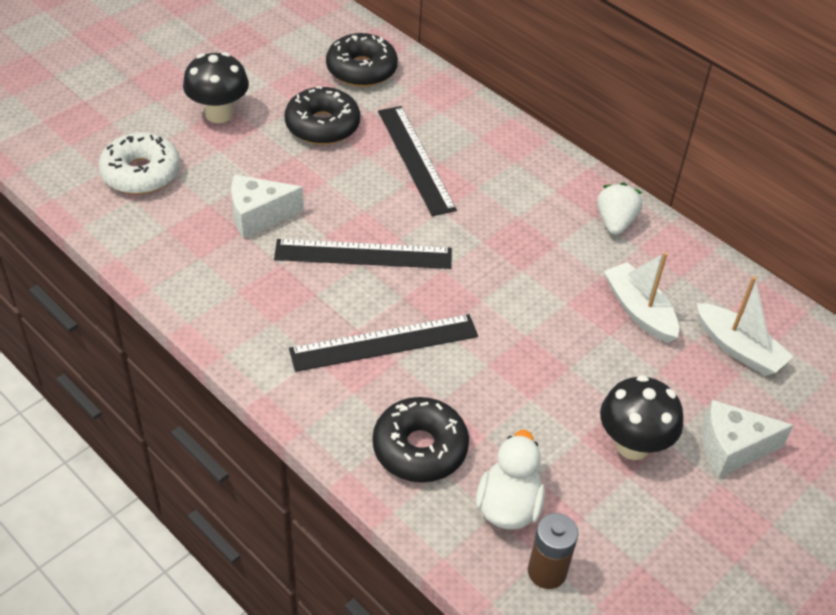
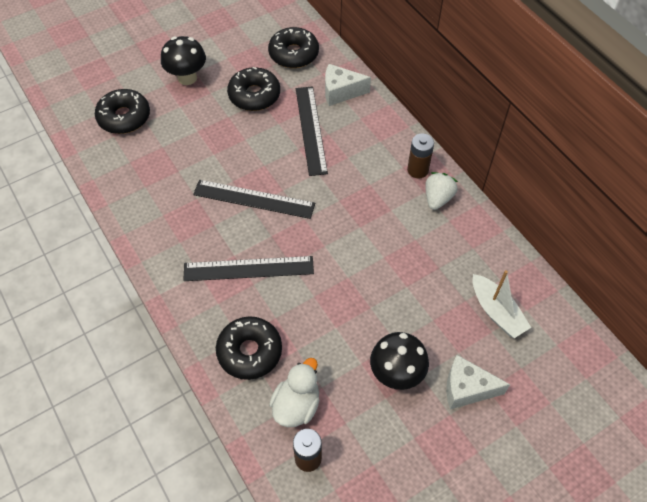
camera: 15 degrees right, 10 degrees up
white donut [98,132,180,194] -> black donut [95,89,150,134]
white cheese [231,175,304,238] -> white cheese moved to [325,64,371,106]
white boat [604,252,679,343] -> none
none -> brown battery [407,134,434,178]

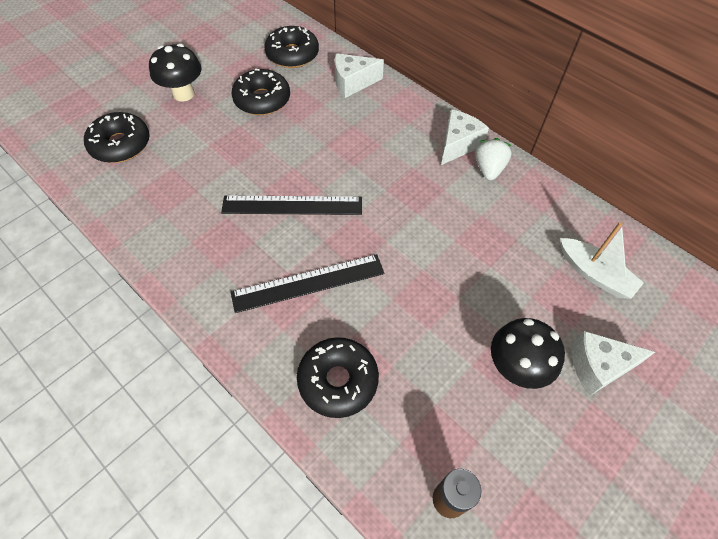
camera: 15 degrees left, 0 degrees up
white duck [269,358,319,427] -> none
black ruler [296,86,328,176] -> none
brown battery [407,134,434,178] -> white cheese [441,110,489,165]

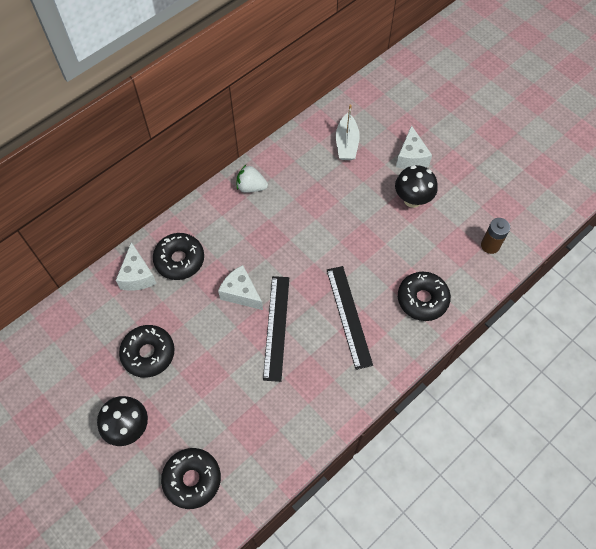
camera: 85 degrees left, 5 degrees up
black donut [264,26,319,68] -> black donut moved to [153,233,204,280]
white cheese [441,110,489,165] -> white cheese moved to [218,265,263,310]
white boat [560,222,644,299] -> white boat turned 135 degrees clockwise [336,105,360,160]

